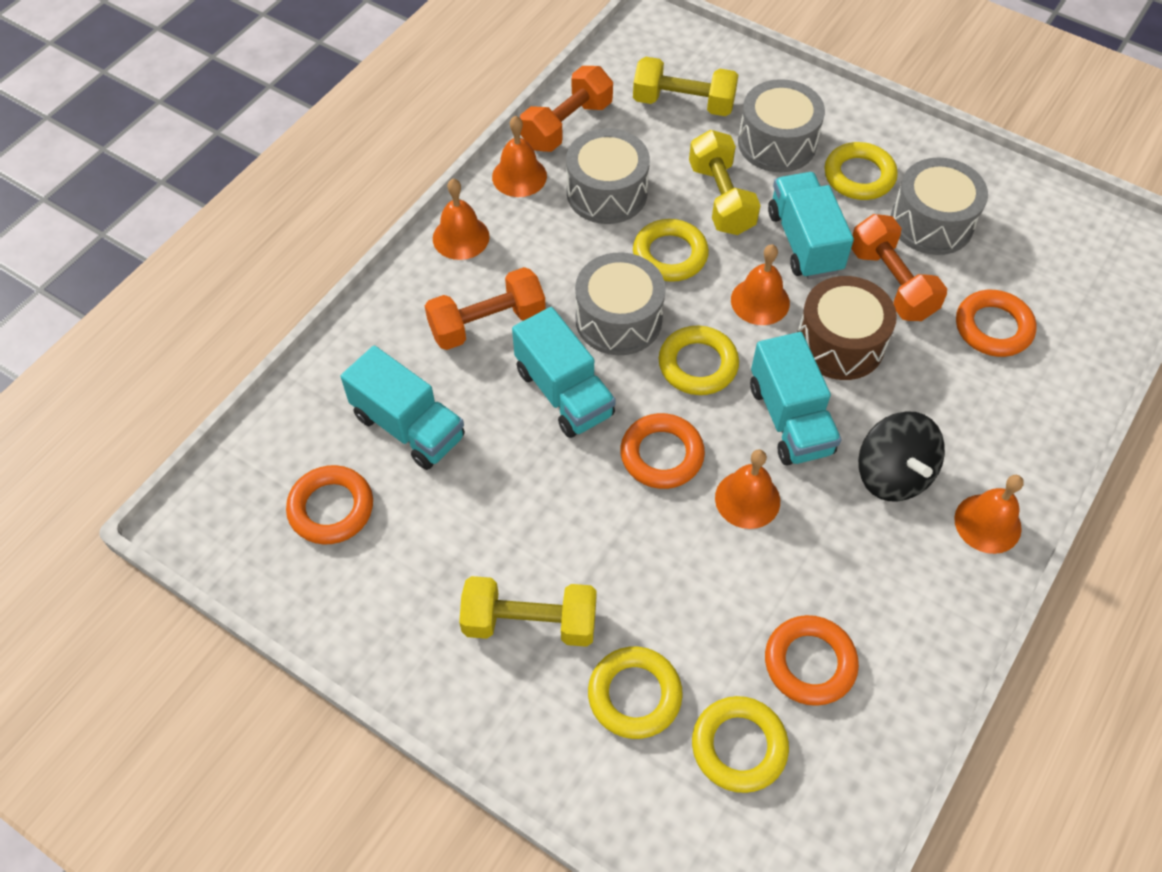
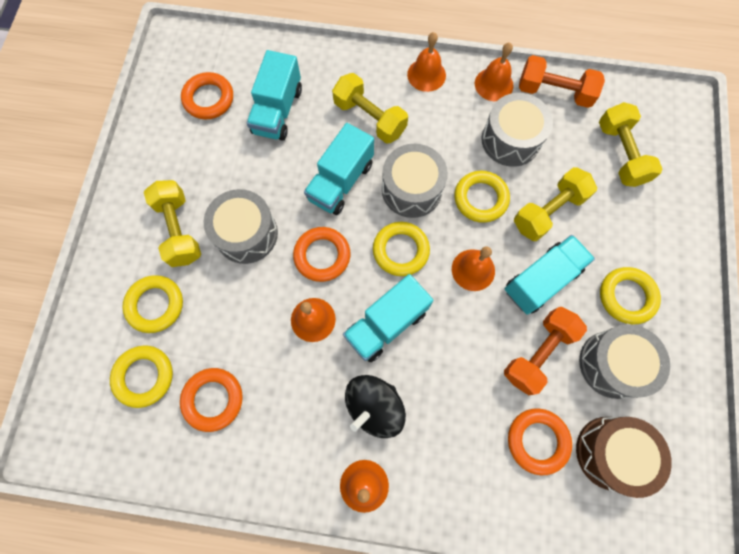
camera: 65 degrees right, 15 degrees up
orange dumbbell [425,267,546,350] -> yellow dumbbell [332,73,408,144]
grey drum [738,79,825,172] -> grey drum moved to [203,189,278,264]
brown drum [797,276,897,380] -> brown drum moved to [576,417,672,498]

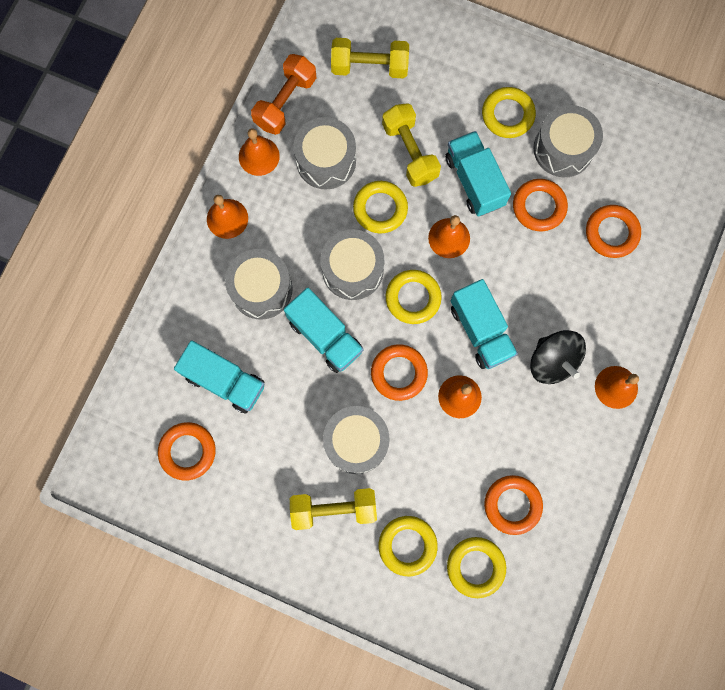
camera: 75 degrees left, 5 degrees up
yellow dumbbell [332,73,408,144] -> grey drum [225,249,292,320]
orange dumbbell [504,307,587,395] -> orange ring [513,179,568,231]
brown drum [576,417,672,498] -> none

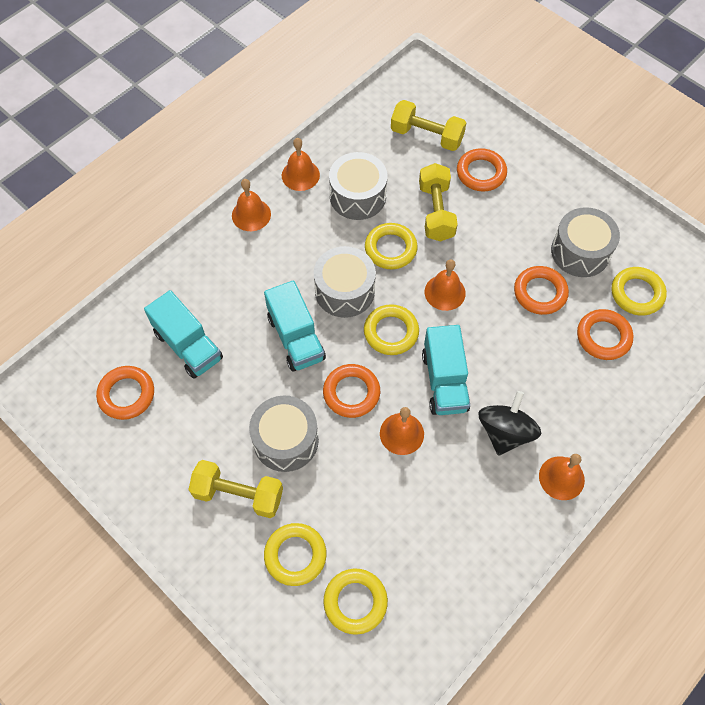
camera: 20 degrees right, 15 degrees down
grey drum [225,249,292,320] -> none
orange dumbbell [251,54,316,135] -> none
turquoise truck [445,131,511,216] -> none
yellow ring [482,87,536,138] -> yellow ring moved to [612,267,667,316]
orange ring [484,475,543,535] -> orange ring moved to [457,148,507,192]
black spinning top [530,330,586,384] -> black spinning top turned 150 degrees counterclockwise [478,391,541,456]

